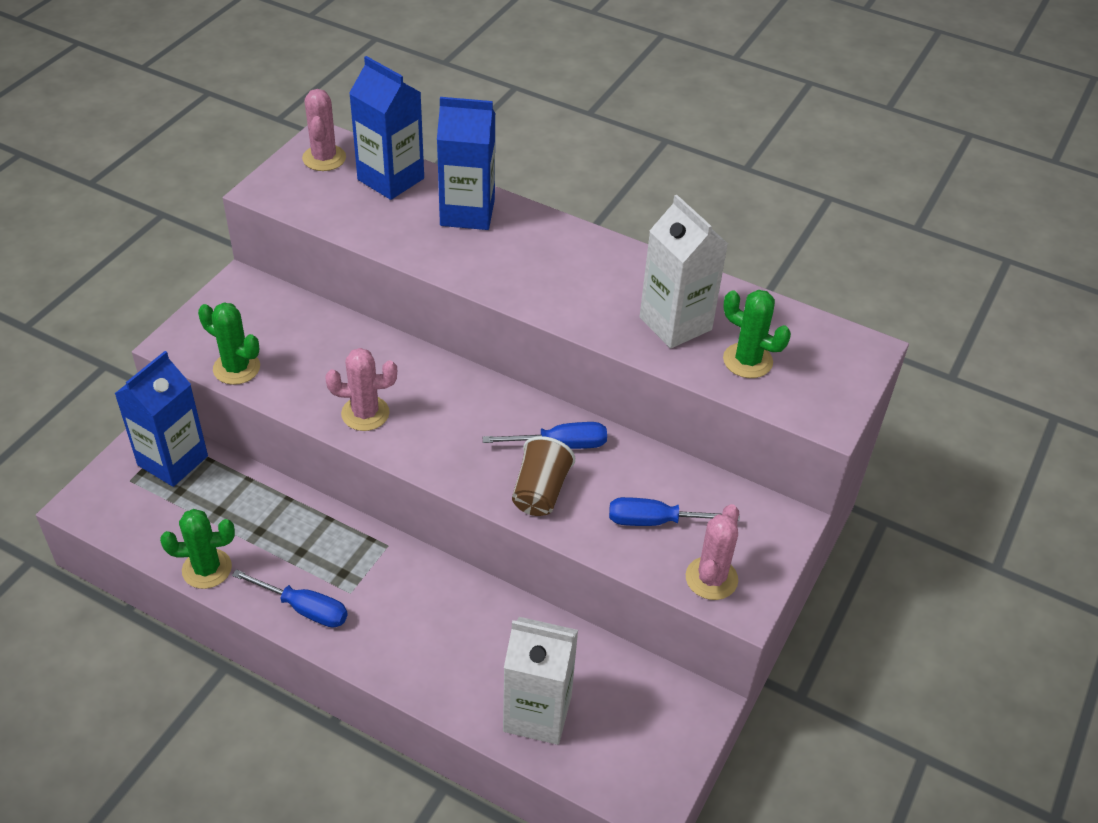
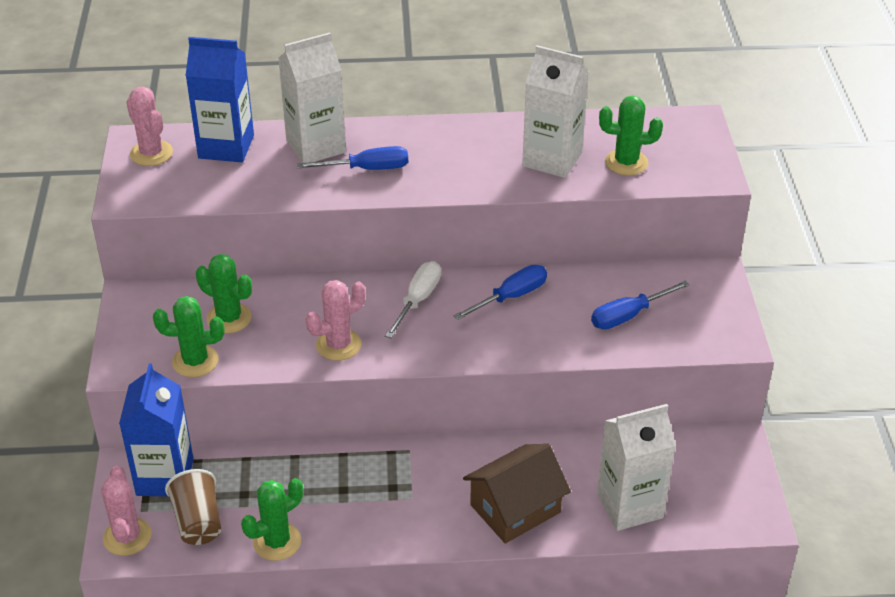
camera: 30 degrees left, 5 degrees down
blue screwdriver [232,569,348,628] -> blue screwdriver moved to [297,146,408,170]
blue carton [437,97,496,230] -> white carton [278,33,346,163]
brown cup [512,436,575,516] -> brown cup moved to [165,469,221,545]
pink cactus [686,504,739,600] -> pink cactus moved to [101,466,151,556]
none -> green cactus [196,254,252,334]
none -> white screwdriver [385,261,441,338]
none -> brown house [463,444,571,543]

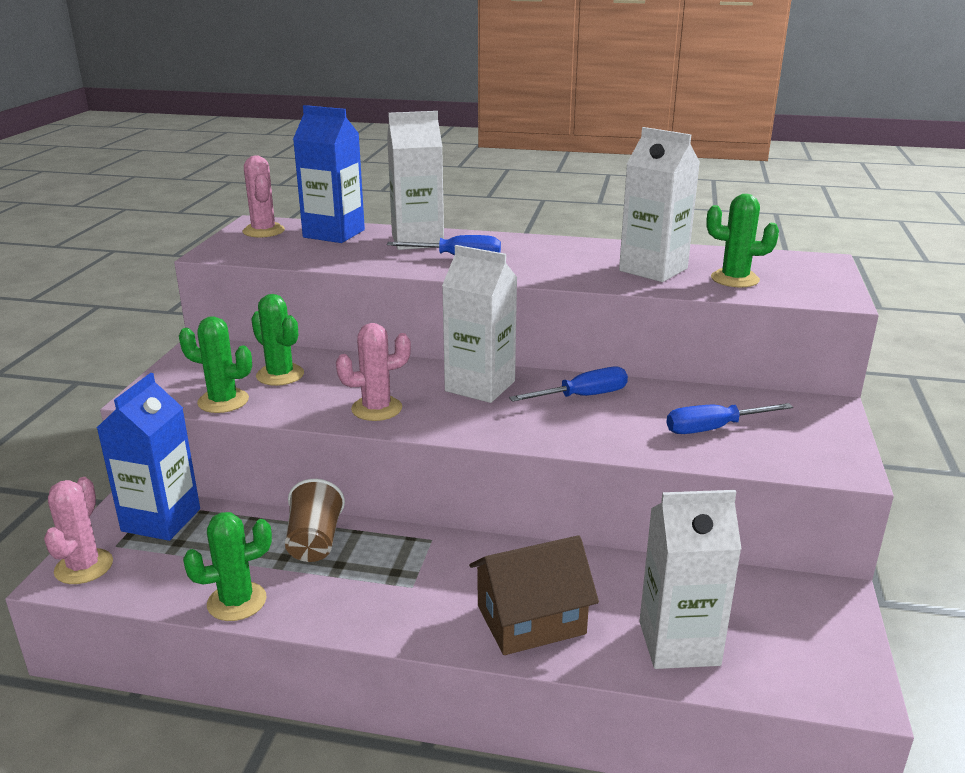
camera: 15 degrees right, 15 degrees down
brown cup [165,469,221,545] -> brown cup moved to [285,479,345,562]
white screwdriver [385,261,441,338] -> white carton [442,245,517,403]

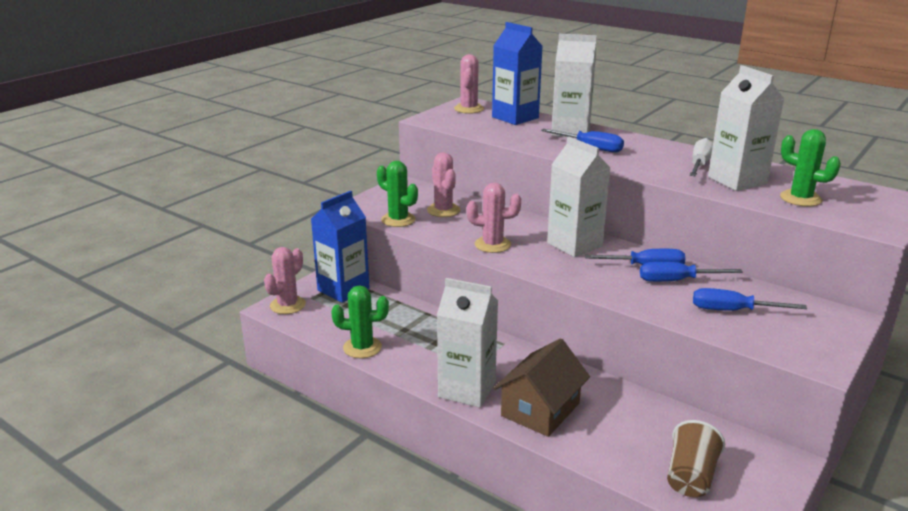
camera: 25 degrees right, 0 degrees up
green cactus [251,294,304,386] -> pink cactus [427,152,460,217]
brown cup [285,479,345,562] -> brown cup moved to [667,420,725,497]
brown house [469,535,599,655] -> brown house turned 60 degrees counterclockwise [494,339,590,437]
white carton [639,490,741,669] -> white carton moved to [437,278,498,408]
none -> blue screwdriver [640,262,743,282]
none -> white screwdriver [689,138,713,177]

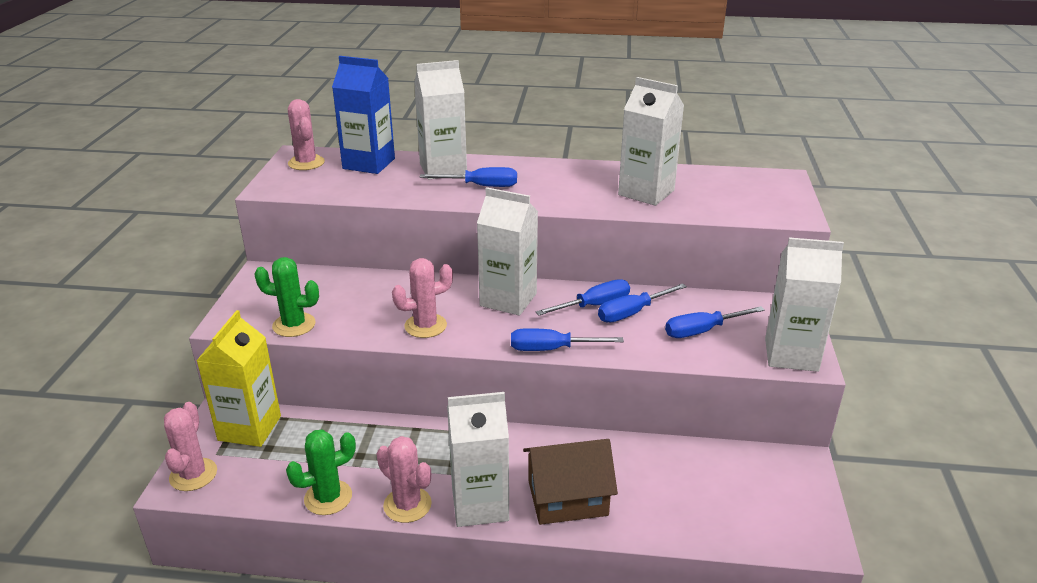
camera: 30 degrees left, 5 degrees up
blue carton [311,191,370,303] -> yellow carton [196,310,281,447]
pink cactus [427,152,460,217] -> pink cactus moved to [377,436,432,523]
brown house [494,339,590,437] -> brown house turned 75 degrees clockwise [523,439,618,525]
brown cup [667,420,725,497] -> none
white screwdriver [689,138,713,177] -> none
green cactus [780,129,841,207] -> none
none -> blue screwdriver [511,328,624,351]
none -> white carton [765,237,844,372]

